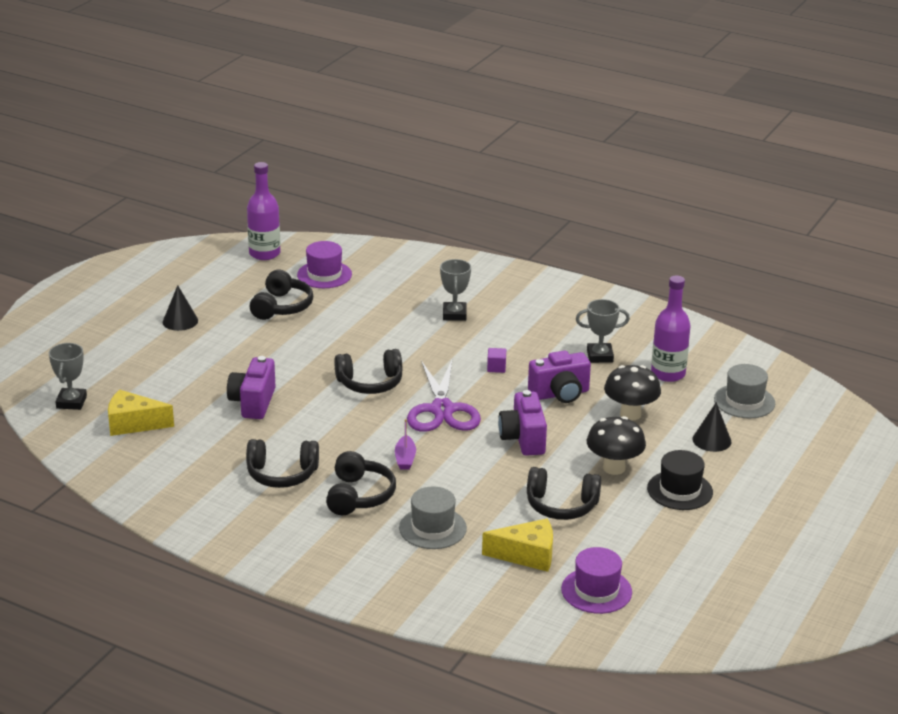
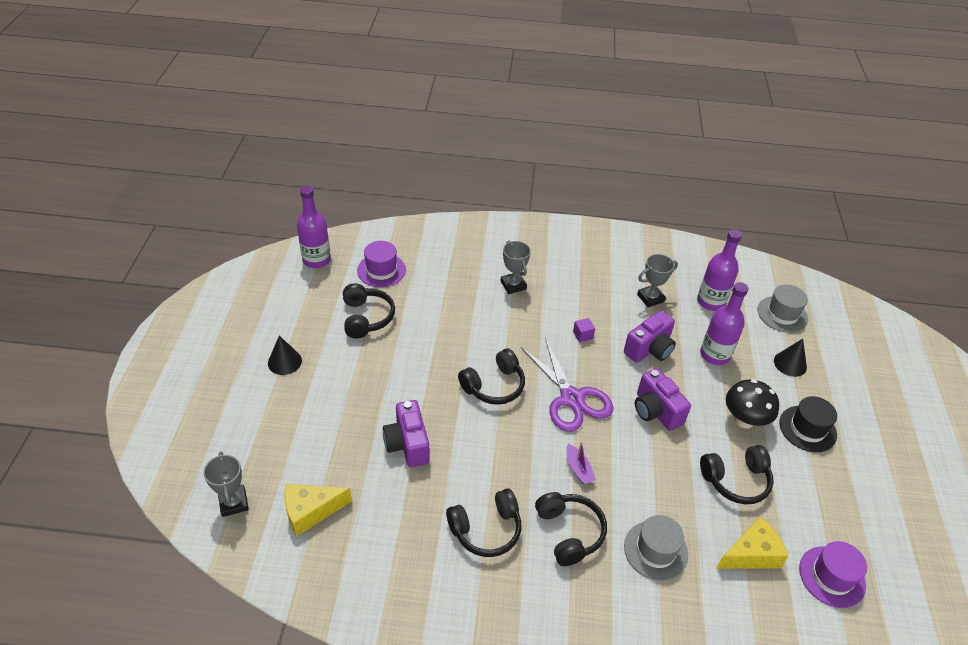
camera: 25 degrees left, 15 degrees up
black mushroom [604,365,661,421] -> purple bottle [700,282,748,365]

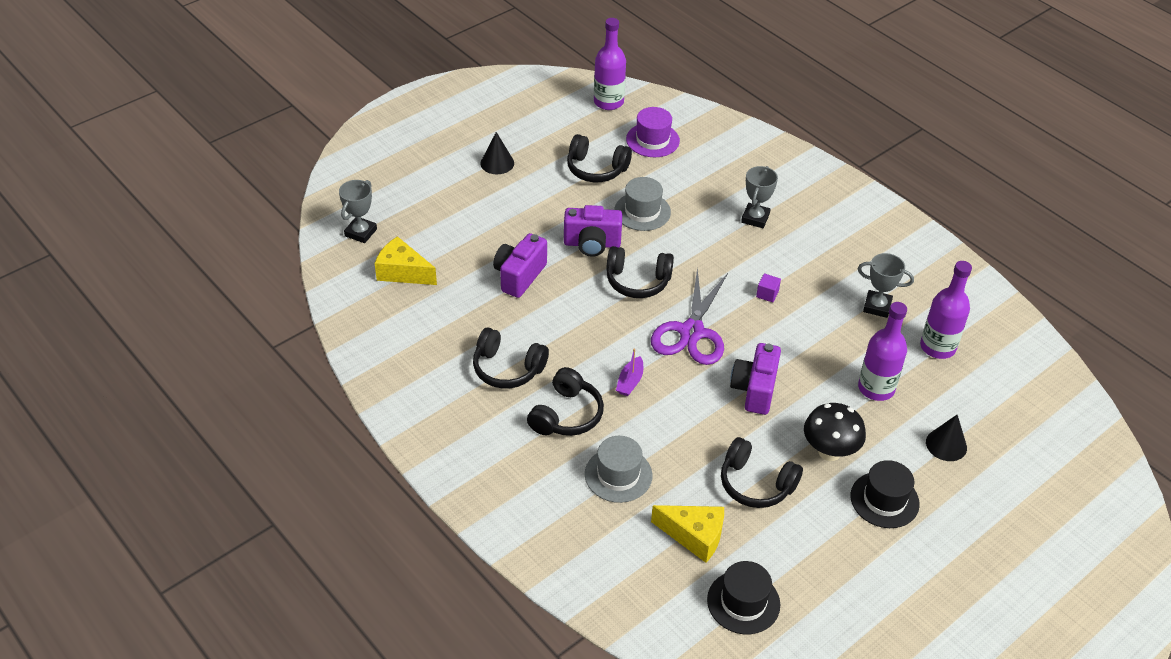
camera: 45 degrees right, 0 degrees up
black headphones [343,283,395,338] -> black headphones turned 75 degrees clockwise [567,134,632,182]
purple camera [624,311,676,363] -> purple camera moved to [564,205,622,257]
grey hat [758,284,808,333] -> grey hat moved to [614,177,671,231]
purple hat [799,541,867,608] -> black hat [707,561,780,634]

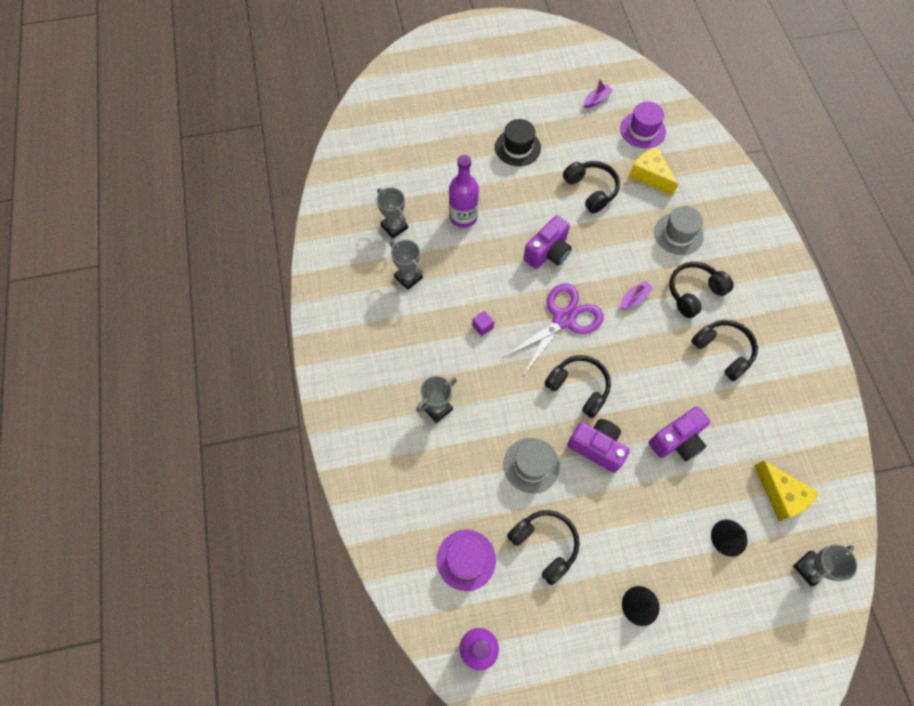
camera: 150 degrees left, 20 degrees up
black hat [707,561,780,634] -> purple hat [620,102,666,149]
black mushroom [804,403,866,461] -> none
purple bottle [920,261,972,359] -> grey trophy [376,187,408,239]
black cone [926,414,967,461] -> black cone moved to [711,520,748,557]
none -> purple boat [584,79,613,108]

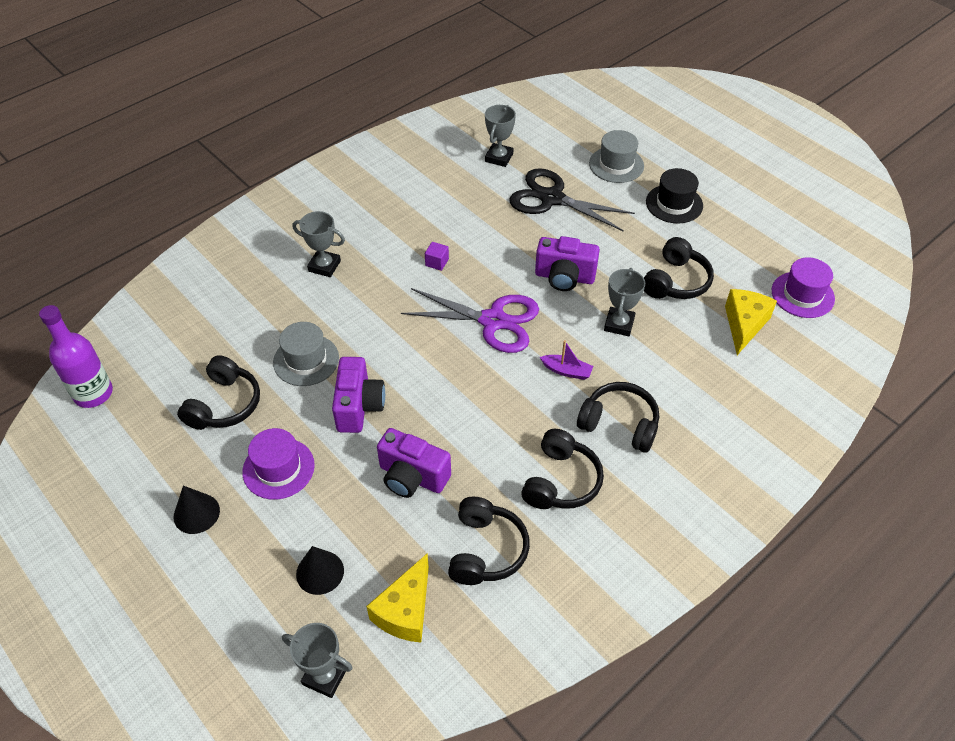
camera: 60 degrees right, 15 degrees down
grey trophy [390,240,423,290] -> grey trophy moved to [604,268,645,336]
purple hat [437,530,496,591] -> purple hat moved to [242,428,315,500]
purple bottle [449,155,479,228] -> black scissors [509,168,635,232]
black headphones [544,355,611,418] -> black headphones moved to [448,497,530,585]
purple boat [584,79,613,108] -> none
grey hat [654,206,703,255] -> grey hat moved to [589,130,644,183]

